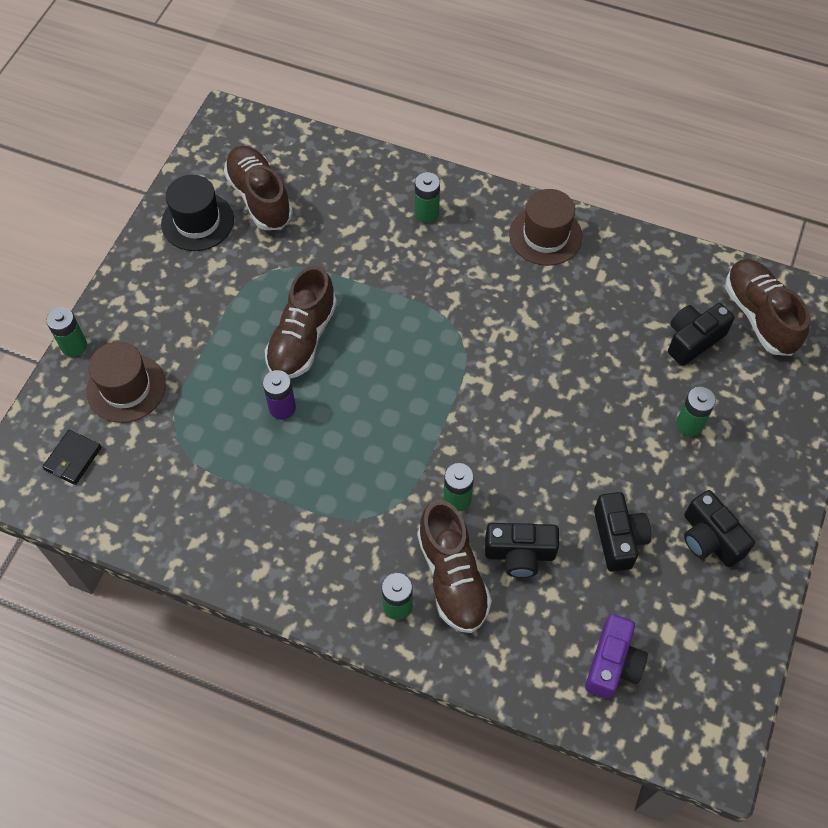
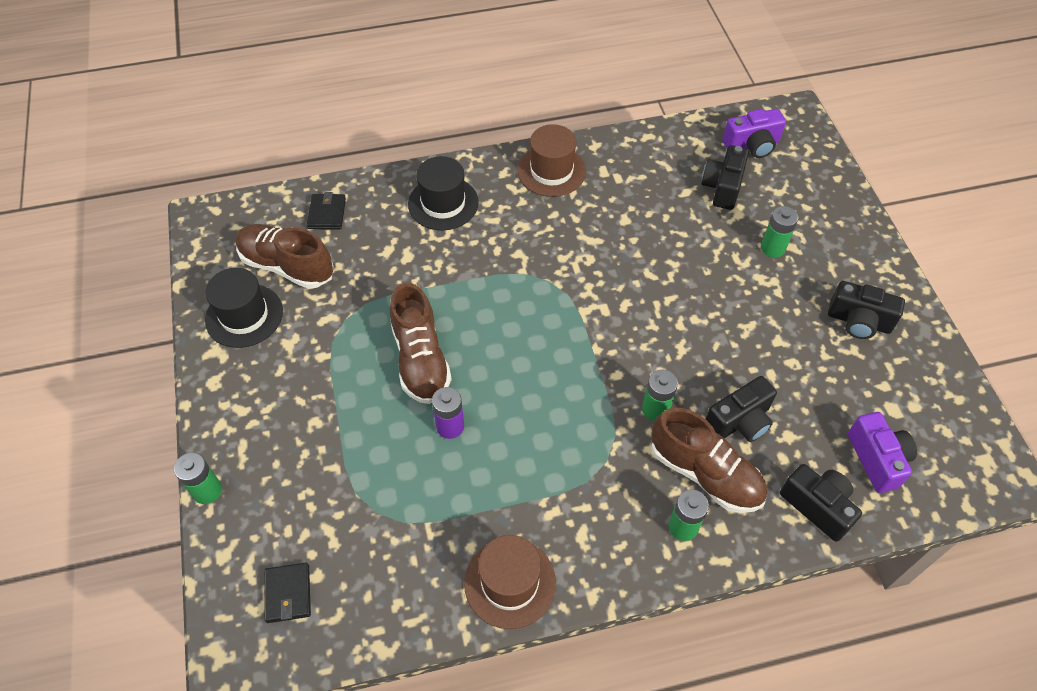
camera: 35 degrees left, 5 degrees down
brown hat [86,342,166,423] -> brown hat moved to [464,535,556,629]
green battery [415,172,440,223] -> black hat [408,156,479,230]
black camera [594,492,651,572] -> black camera moved to [780,464,862,542]
brown shoe [725,259,810,356] -> purple camera [723,109,786,158]
none -> black wallet [307,192,346,229]

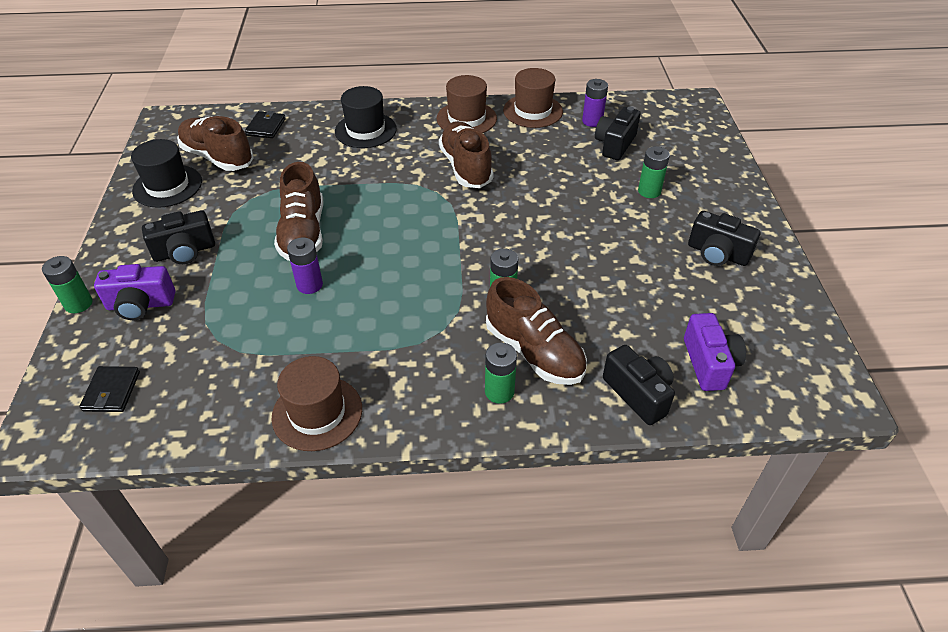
camera: 10 degrees right, 10 degrees down
black camera [706,376,777,442] -> black camera moved to [142,210,215,264]
purple camera [723,109,786,158] -> purple camera moved to [94,264,175,320]
none -> brown shoe [439,121,493,188]
none -> brown hat [503,68,563,128]
none -> purple battery [582,79,608,127]

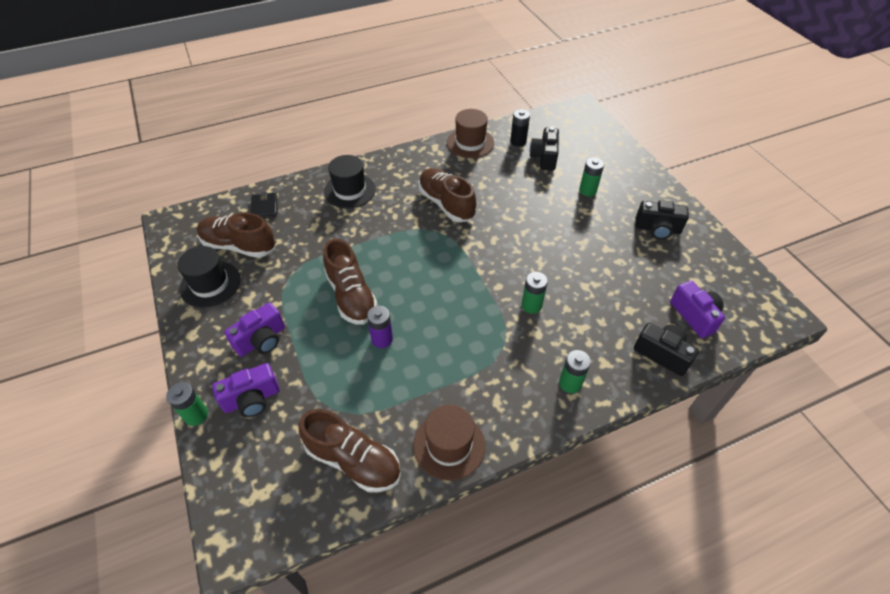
camera: 20 degrees left, 5 degrees up
black wallet [79,366,140,412] -> none
black camera [142,210,215,264] -> purple camera [224,303,285,357]
brown hat [437,75,497,133] -> none
brown shoe [486,277,587,385] -> brown shoe moved to [299,409,401,492]
purple battery [582,79,608,127] -> black battery [510,109,530,147]

